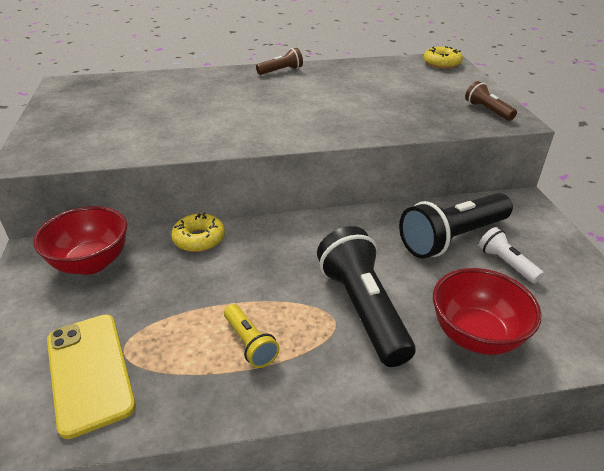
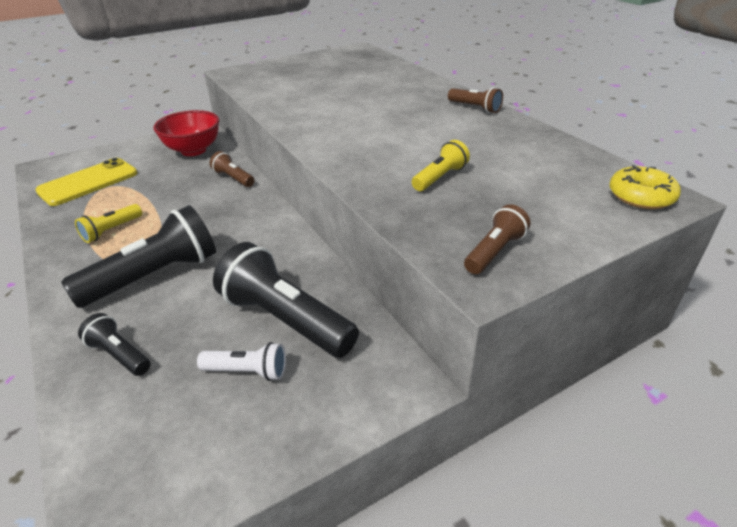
camera: 70 degrees right, 0 degrees up
yellow donut [171,213,225,252] -> brown flashlight [210,151,255,187]
red bowl [433,268,541,355] -> black flashlight [78,313,151,376]
white flashlight [479,227,544,284] -> white flashlight turned 60 degrees clockwise [197,342,286,381]
none -> yellow flashlight [412,140,470,191]

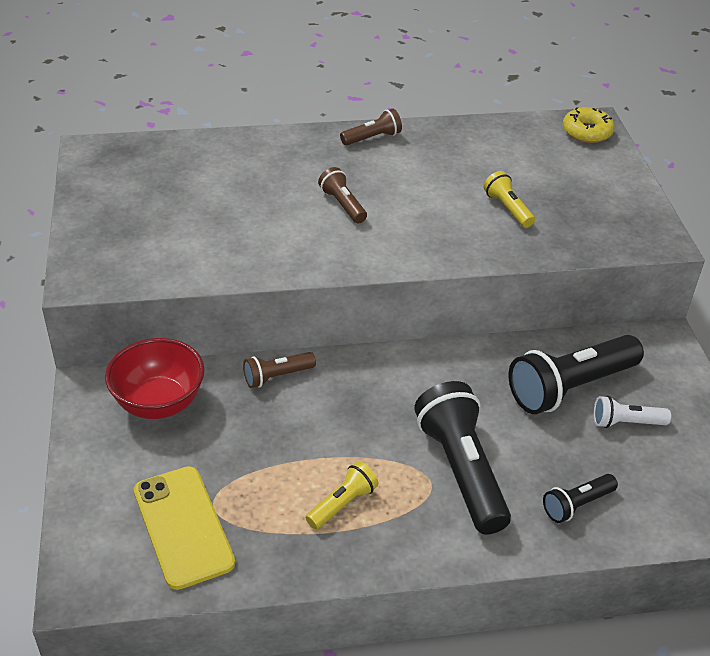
camera: 70 degrees left, 5 degrees up
yellow flashlight [75,204,142,243] -> yellow flashlight turned 105 degrees counterclockwise [306,461,379,529]
white flashlight [197,342,286,381] -> white flashlight turned 120 degrees counterclockwise [594,396,671,428]
brown flashlight [464,204,530,274] -> brown flashlight moved to [318,167,367,223]

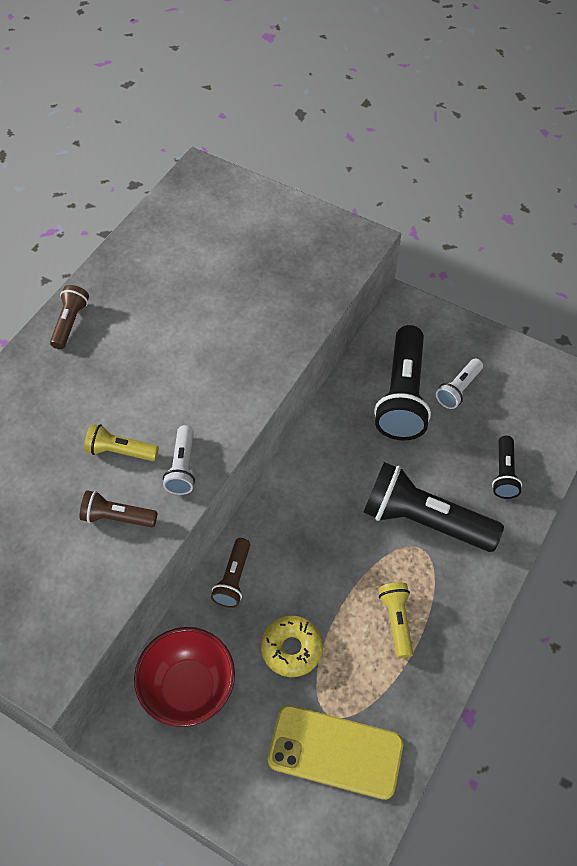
camera: 50 degrees left, 15 degrees up
brown flashlight [318,167,367,223] -> brown flashlight moved to [80,490,157,527]
yellow flashlight [484,171,535,228] -> yellow flashlight moved to [84,424,159,461]
yellow donut [563,107,615,143] -> yellow donut moved to [261,616,323,677]
none -> white flashlight [163,425,195,495]

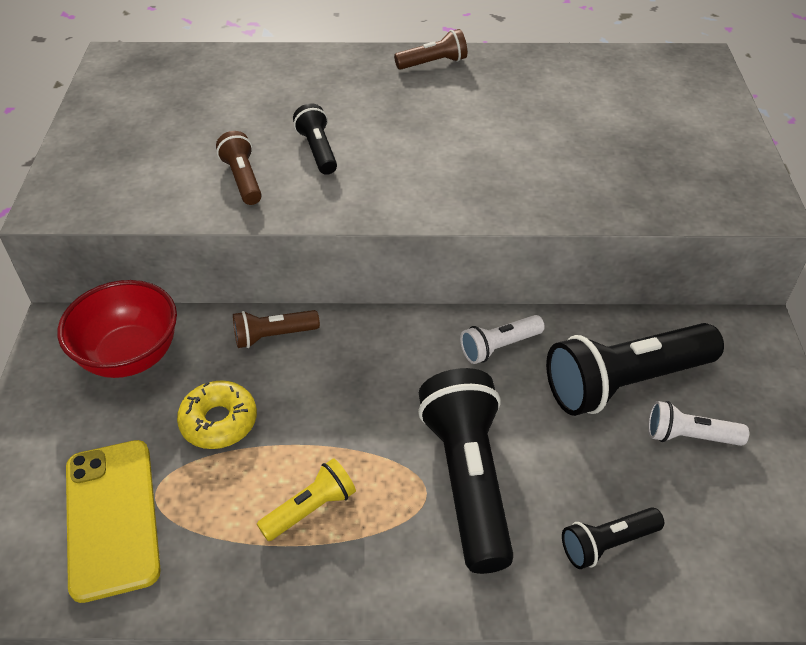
camera: 60 degrees right, 10 degrees down
yellow flashlight [84,424,159,461] -> black flashlight [293,103,337,175]
white flashlight [163,425,195,495] -> white flashlight moved to [460,315,545,364]

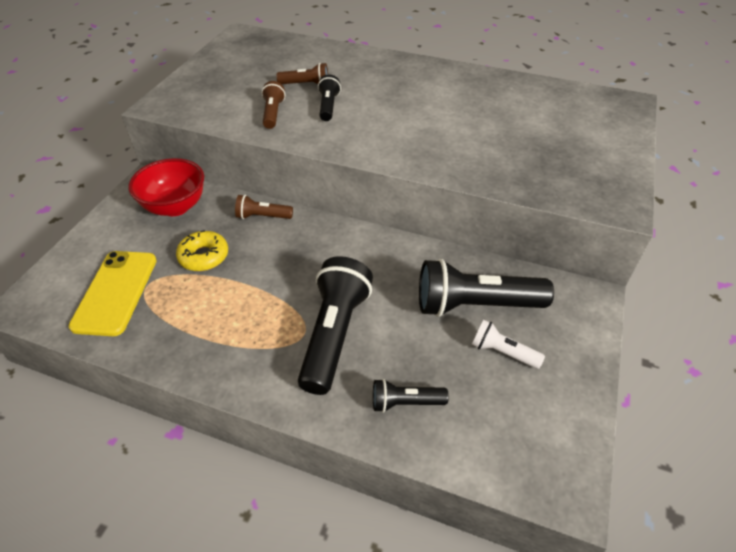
camera: 20 degrees right, 0 degrees up
yellow flashlight [257,458,356,541] -> none
brown flashlight [394,29,467,70] -> brown flashlight moved to [276,63,328,84]
white flashlight [460,315,545,364] -> none

